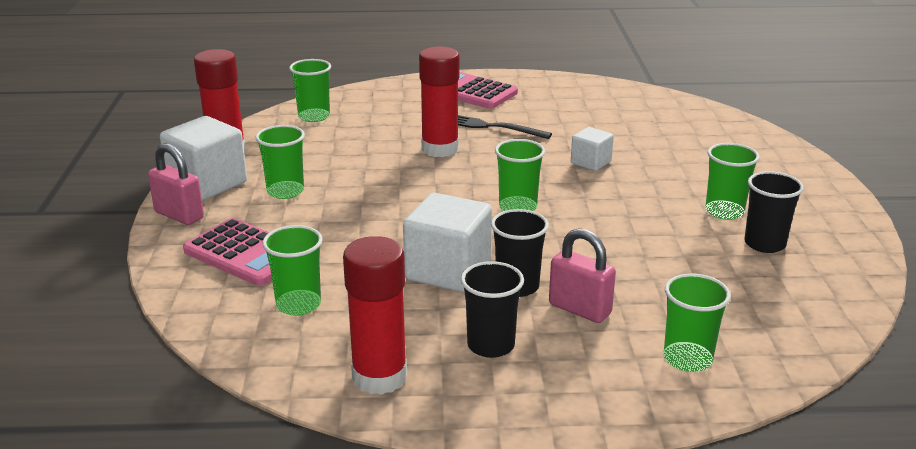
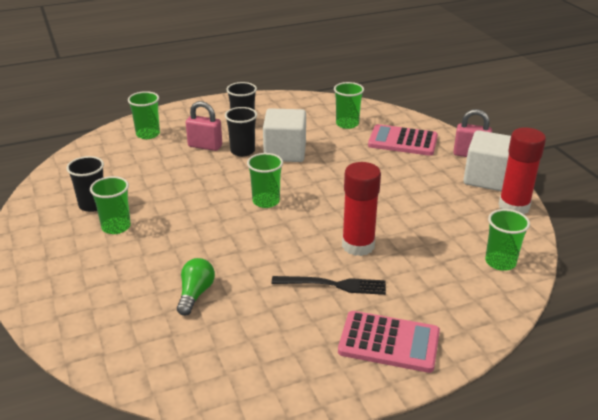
camera: 160 degrees right, 5 degrees up
green cup [256,125,305,199] -> none
red glue stick [343,236,407,395] -> none
white cube [571,127,614,171] -> none
none -> green light bulb [177,258,215,316]

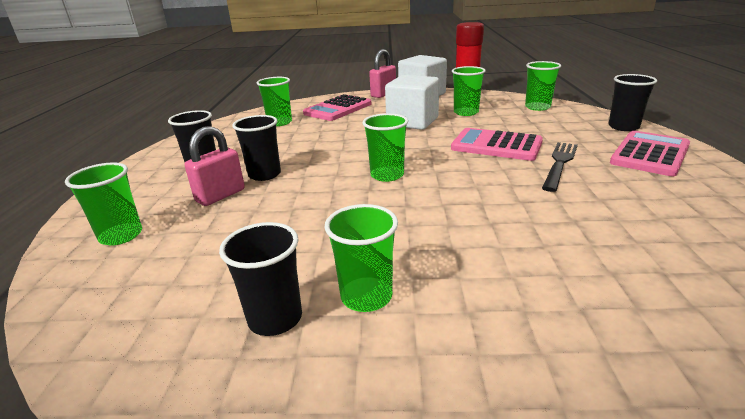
camera: 65 degrees left, 5 degrees down
green light bulb [177,258,215,316] -> none
white cube [263,108,306,162] -> white cube moved to [385,75,439,130]
red glue stick [342,162,381,256] -> pink calculator [451,128,543,161]
none -> green cup [452,66,486,116]
none -> black cup [608,74,657,131]

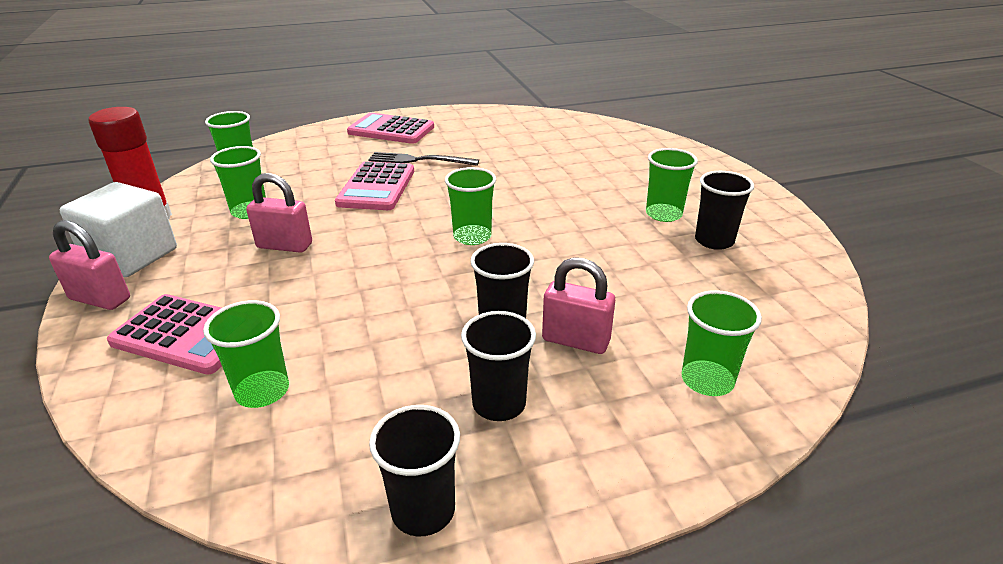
camera: 110 degrees left, 5 degrees up
white cube [385,75,439,130] -> pink padlock [246,173,312,253]
black cup [608,74,657,131] -> black cup moved to [369,405,460,537]

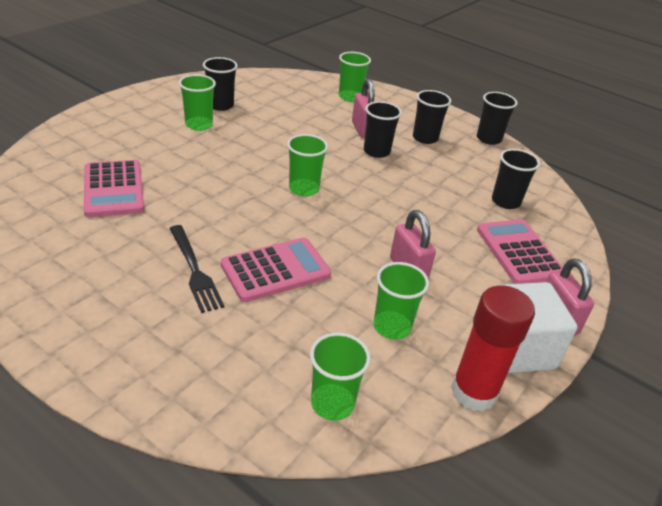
camera: 130 degrees left, 5 degrees up
green cup [203,300,289,408] -> black cup [492,149,540,209]
pink calculator [347,113,434,144] -> pink calculator moved to [84,160,144,217]

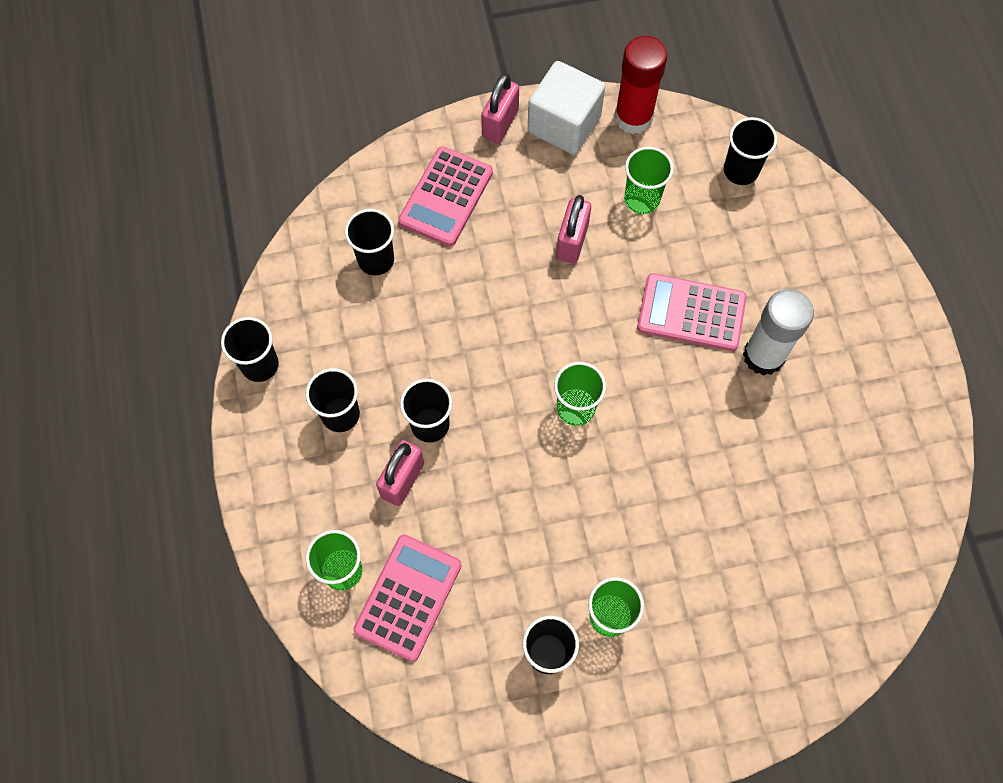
camera: 135 degrees left, 30 degrees up
pink calculator [84,160,144,217] -> pink calculator moved to [353,534,462,661]
black fork [169,225,224,313] -> white glue stick [743,289,814,376]
green cup [310,333,371,421] -> black cup [724,117,777,185]

